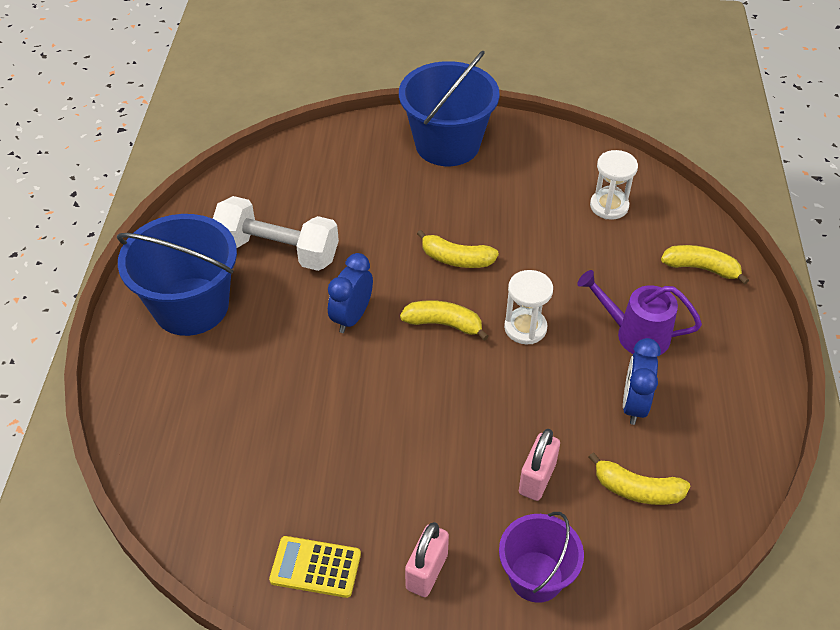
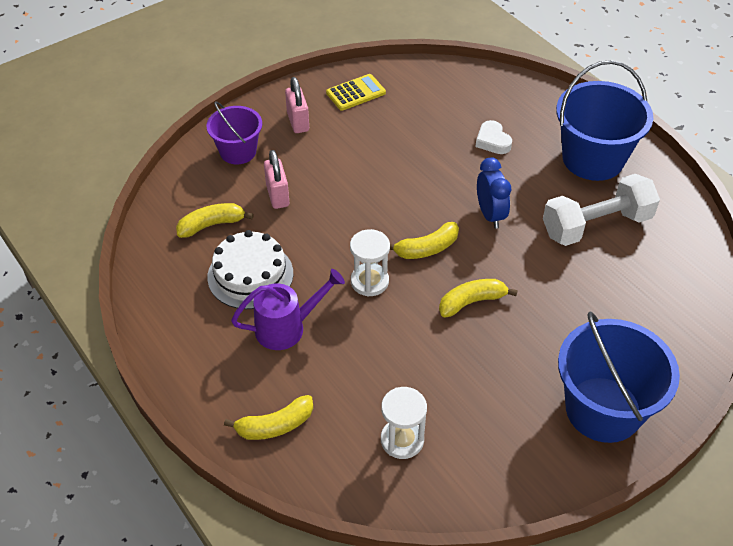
camera: 140 degrees right, 0 degrees up
blue clock [623,338,661,425] -> white cake [207,230,293,309]
none -> white heart [475,120,512,154]

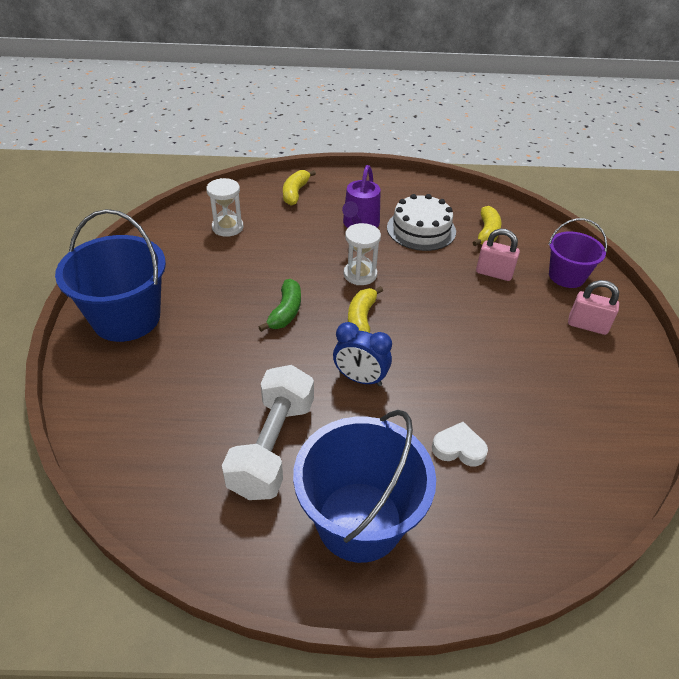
camera: 125 degrees right, 5 degrees down
yellow calculator [326,74,386,111] -> none
yellow banana [439,279,518,317] -> green banana [259,279,301,332]

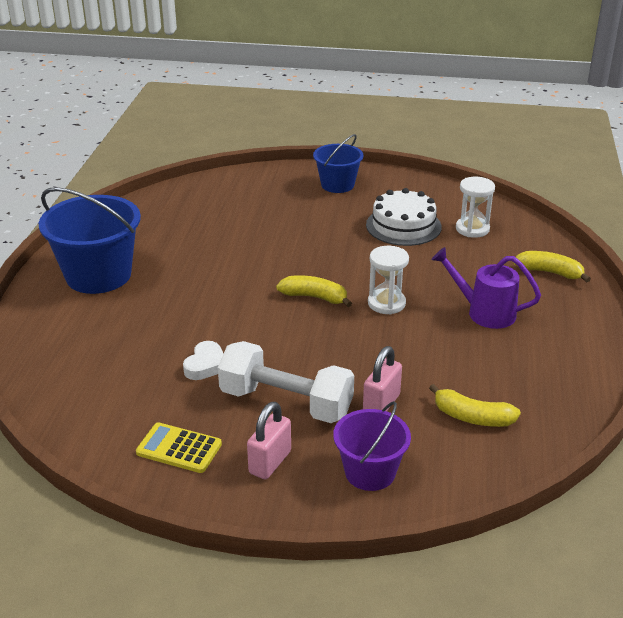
camera: 100 degrees right, 10 degrees down
blue bucket [55,209,166,342] -> blue bucket [313,134,363,193], size x0.60
white dumbbell [222,365,314,500] -> white dumbbell moved to [218,341,354,423]
green banana [259,279,301,332] -> none
blue clock [333,322,392,386] -> none
white cake [387,194,456,251] -> white cake moved to [366,188,442,246]
white heart [432,422,488,466] -> white heart moved to [183,341,224,380]
none -> yellow calculator [136,422,222,473]

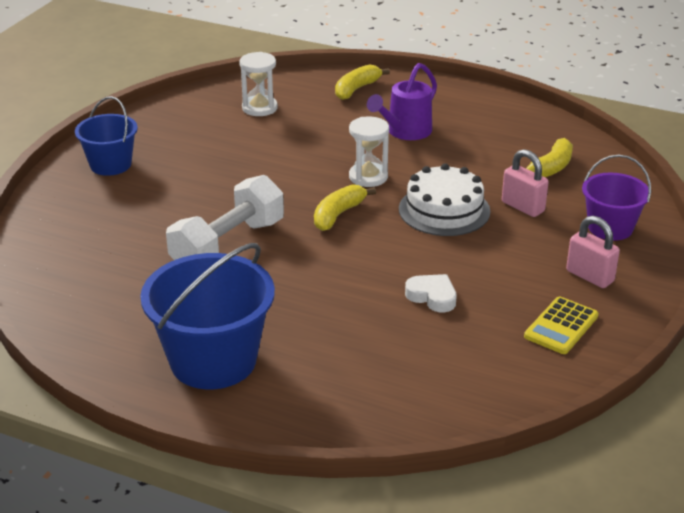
camera: 75 degrees left, 0 degrees up
white dumbbell [218,341,354,423] -> white dumbbell moved to [166,175,284,260]
white cake [366,188,442,246] -> white cake moved to [399,163,490,236]

